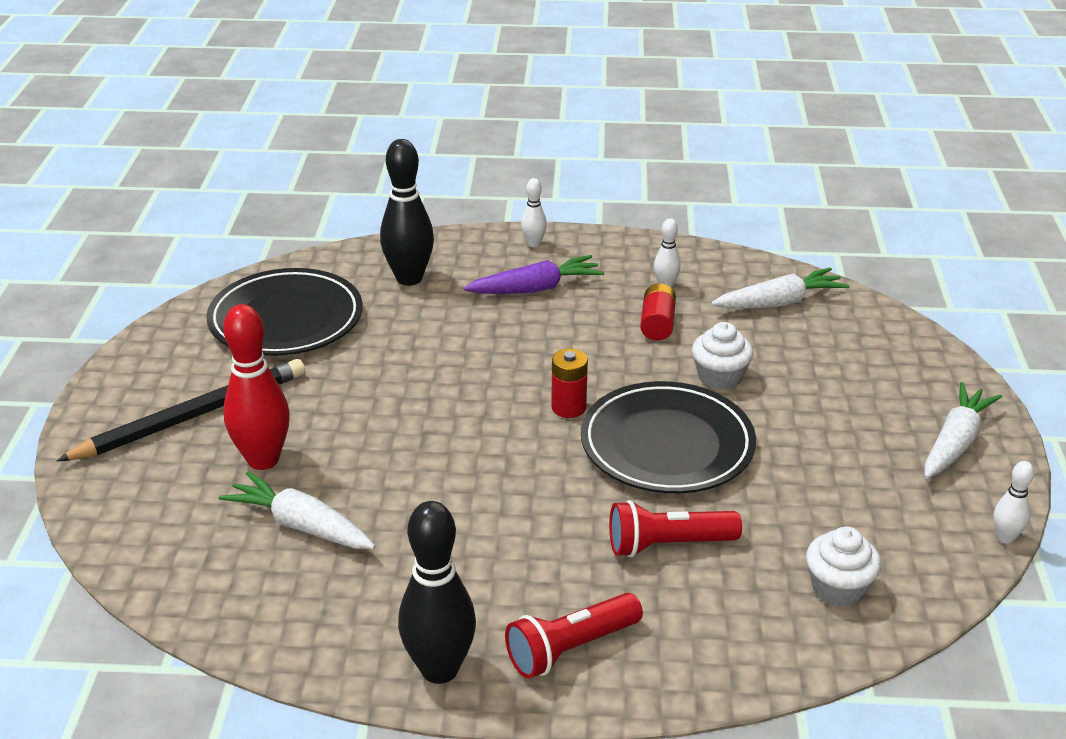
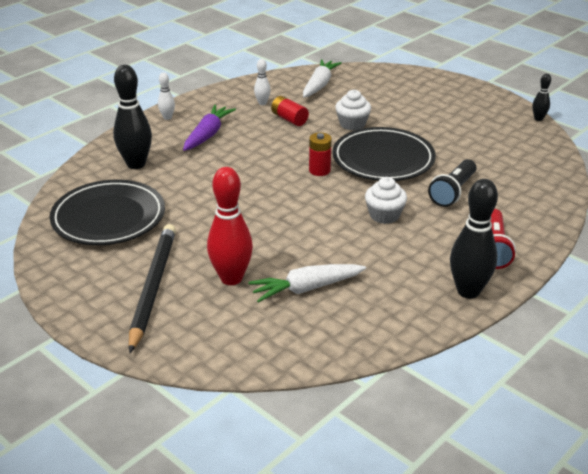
camera: 50 degrees left, 0 degrees up
red flashlight [609,500,742,557] -> black flashlight [428,159,476,207]
white cupcake [806,527,881,607] -> white cupcake moved to [365,177,407,224]
white carrot [925,382,1002,479] -> none
white bowling pin [993,461,1034,544] -> black bowling pin [532,74,551,121]

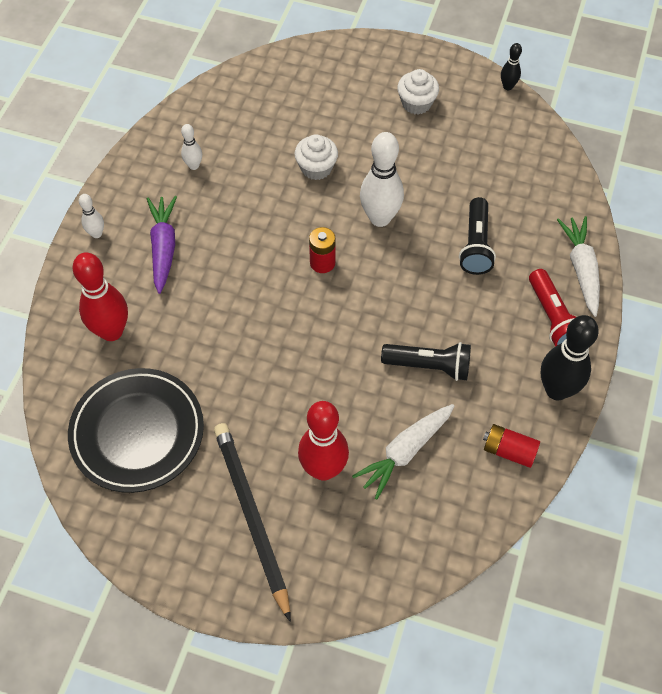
camera: 25 degrees left, 25 degrees up
black bowling pin [113,65,152,169] -> red bowling pin [72,252,128,341]
red battery [271,96,309,126] -> red battery moved to [483,424,540,468]
white carrot [303,59,342,97] -> white carrot moved to [557,216,600,317]
black plate [332,127,436,181] -> white bowling pin [360,132,404,227]
white cupcake [365,177,407,224] -> white cupcake moved to [397,69,439,115]
none -> black flashlight [381,342,471,381]

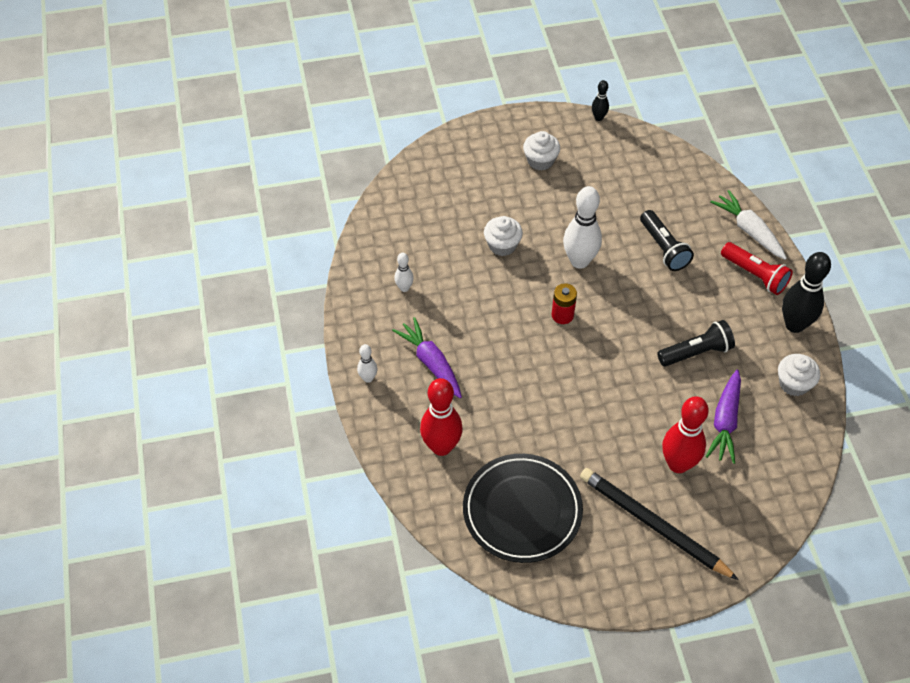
camera: 30 degrees left, 5 degrees down
white carrot [352,404,454,499] -> purple carrot [706,370,741,464]
red battery [483,424,540,468] -> white cupcake [778,354,820,396]

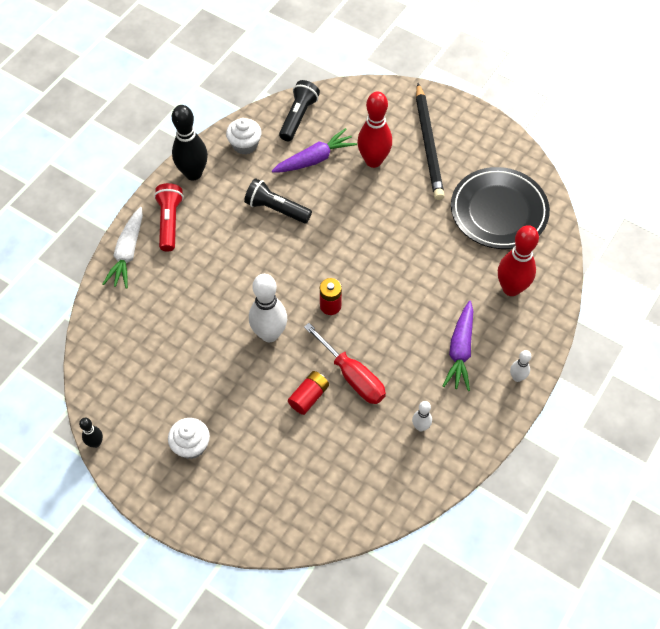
camera: 135 degrees left, 5 degrees up
white cupcake [484,216,523,256] -> red battery [288,371,329,415]
black flashlight [640,210,694,271] -> black flashlight moved to [279,80,320,141]
none -> red screwdriver [304,323,386,404]

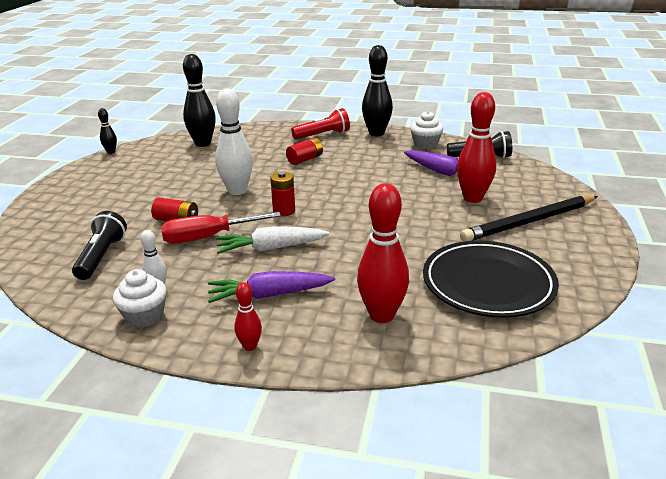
camera: 70 degrees right, 30 degrees down
white carrot [103,207,143,288] -> white carrot moved to [216,226,329,254]
white cupcake [168,418,210,459] -> white cupcake moved to [113,269,167,328]
black flashlight [244,178,312,223] -> black flashlight moved to [72,211,127,280]
red screwdriver [304,323,386,404] -> red screwdriver turned 45 degrees clockwise [161,212,281,243]
white bowling pin [510,350,531,382] -> red bowling pin [234,282,262,351]
none -> black bowling pin [183,54,216,147]
none -> red battery [286,138,323,165]

